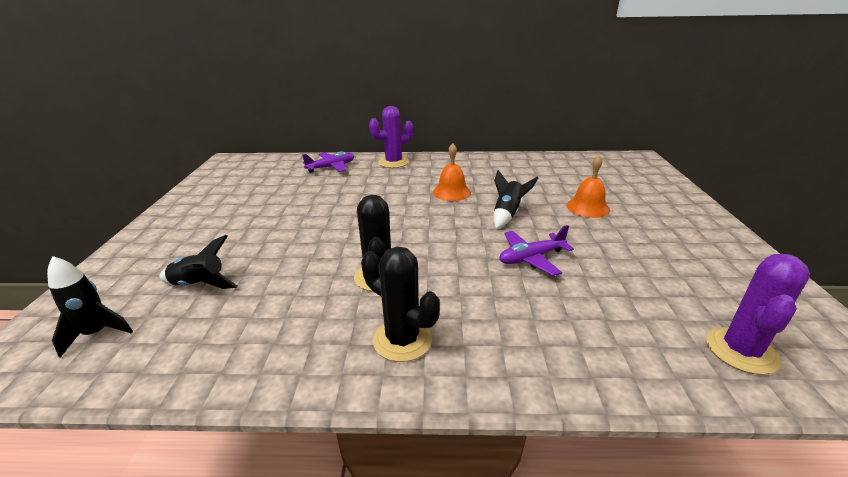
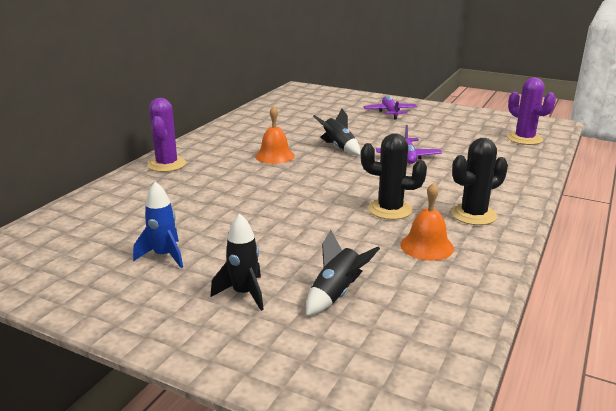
camera: 65 degrees left, 5 degrees down
black rocket [47,256,133,357] -> black rocket moved to [211,214,264,311]
purple plane [302,151,354,173] -> purple plane moved to [364,96,418,119]
orange bell [566,156,610,218] -> orange bell moved to [400,183,454,261]
none -> blue rocket [133,181,183,268]

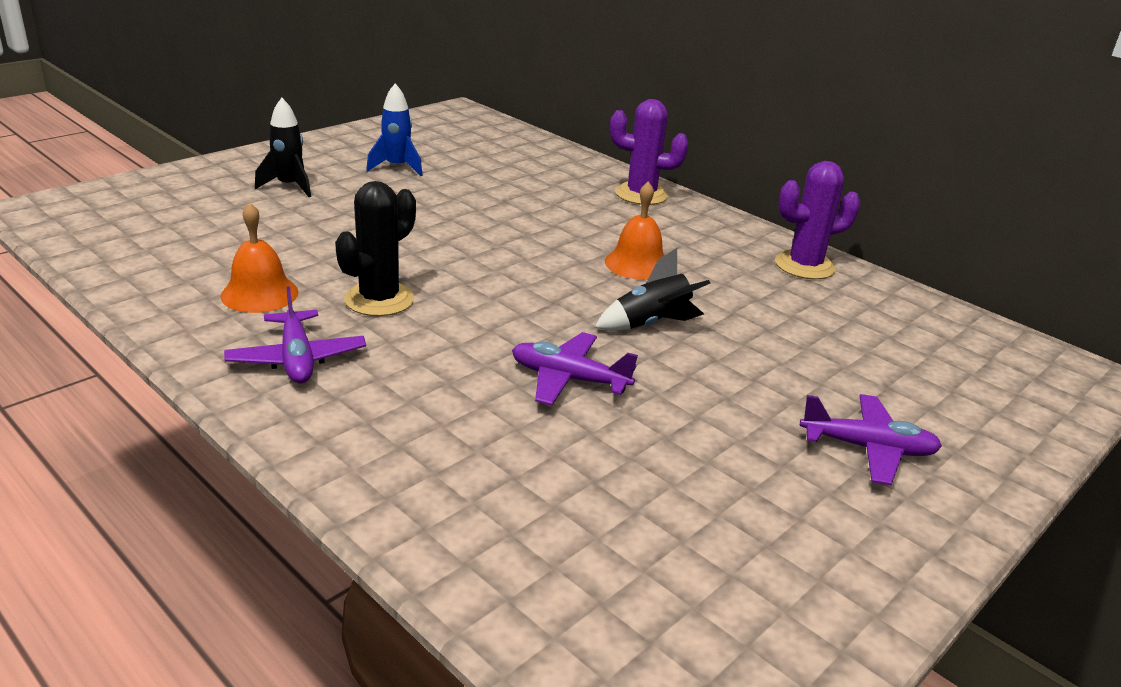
camera: 105 degrees right, 5 degrees up
black rocket [306,230,380,316] -> none
black cactus [451,138,508,225] -> purple plane [224,286,366,384]
purple cactus [507,78,556,145] -> purple cactus moved to [775,161,860,279]

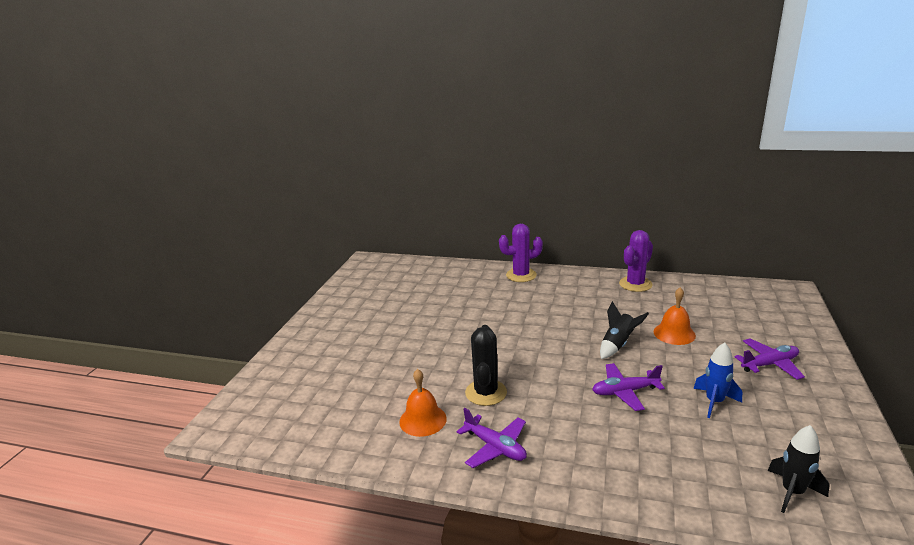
camera: 25 degrees left, 5 degrees down
black rocket [255,98,311,197] -> black rocket moved to [768,425,830,513]
blue rocket [366,83,423,176] -> blue rocket moved to [693,342,742,418]
orange bell [605,181,664,280] -> orange bell moved to [654,287,696,345]

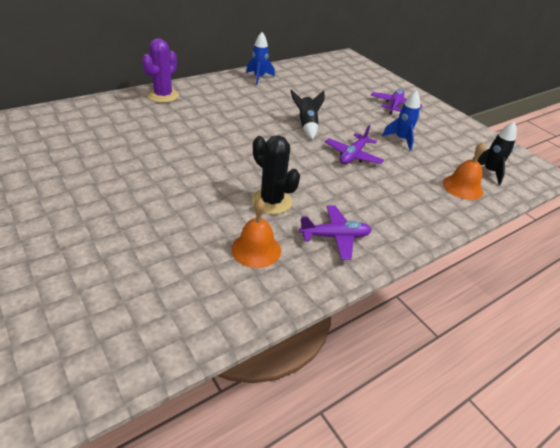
camera: 55 degrees left, 15 degrees up
purple cactus [619,230,653,292] -> blue rocket [246,32,275,85]
orange bell [654,287,696,345] -> orange bell moved to [443,142,485,200]

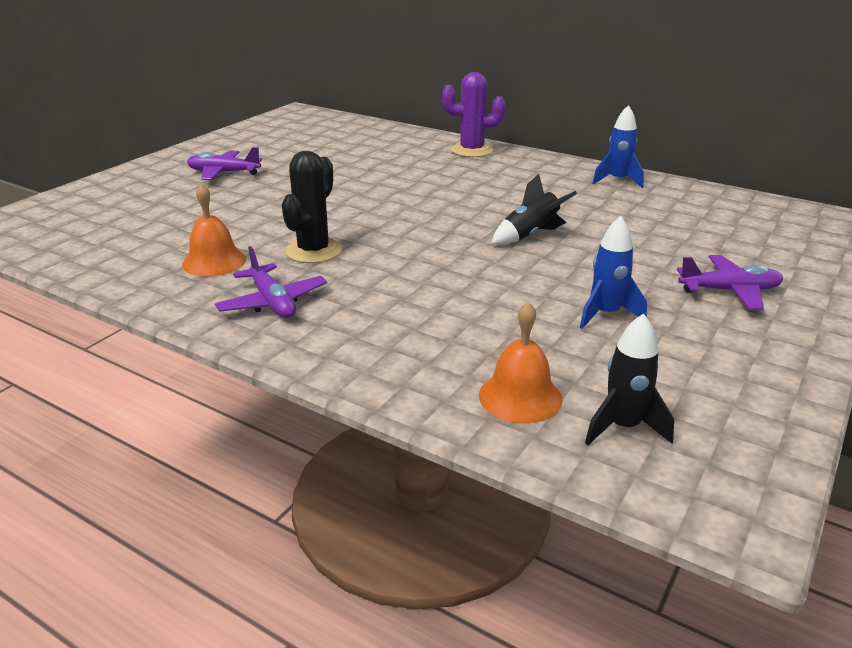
camera: 70 degrees right, 10 degrees down
purple plane [325,125,384,164] -> purple plane moved to [187,147,262,180]

